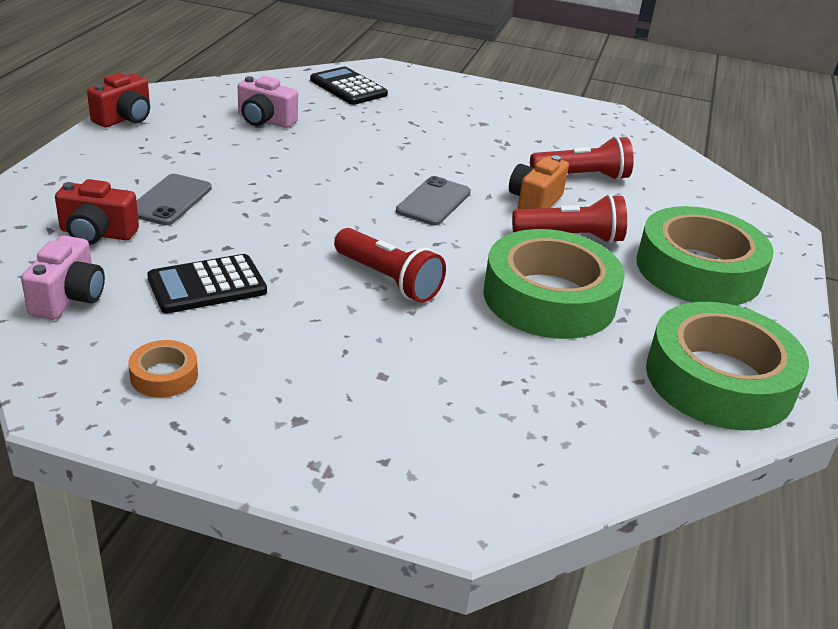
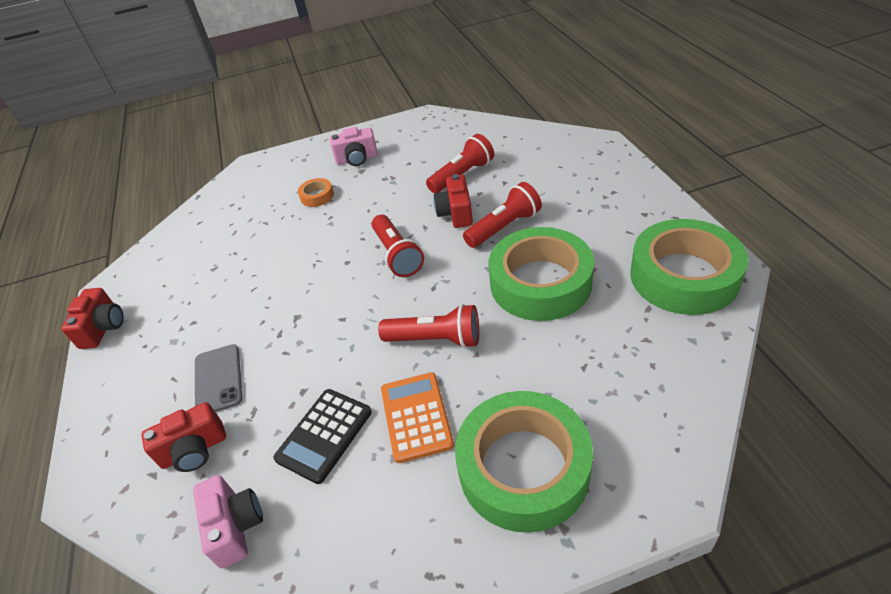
camera: 25 degrees left, 10 degrees up
orange tape [128,340,198,398] -> orange tape moved to [298,178,334,207]
pink camera [238,76,298,128] -> pink camera moved to [330,127,378,166]
black calculator [310,67,388,105] -> none
grey phone [396,176,471,226] -> red flashlight [371,215,424,277]
orange camera [509,155,569,209] -> red camera [434,174,473,228]
green tape [636,206,774,305] -> green tape moved to [455,391,593,533]
none -> orange calculator [381,372,454,463]

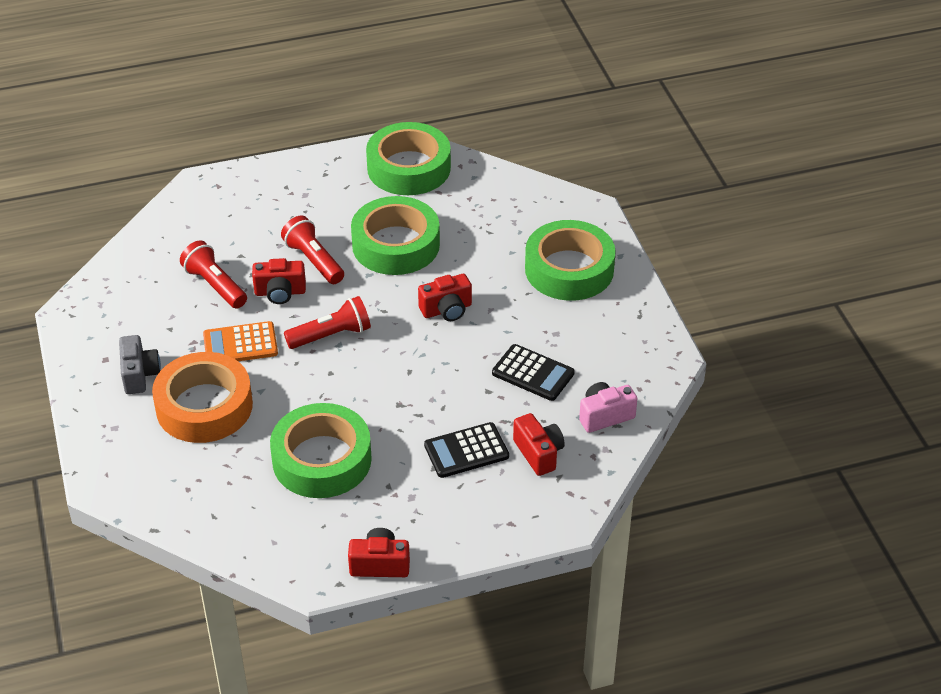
camera: 95 degrees left, 0 degrees up
grey phone [195,344,242,412] -> black calculator [424,422,509,478]
orange tape [298,178,334,207] -> orange tape [152,352,253,443], size x2.39
pink camera [330,127,378,166] -> grey camera [119,335,161,394]
red flashlight [378,304,479,348] -> red camera [418,274,472,321]
orange calculator [381,372,454,463] -> orange calculator moved to [203,321,278,361]
none -> green tape [270,403,372,498]

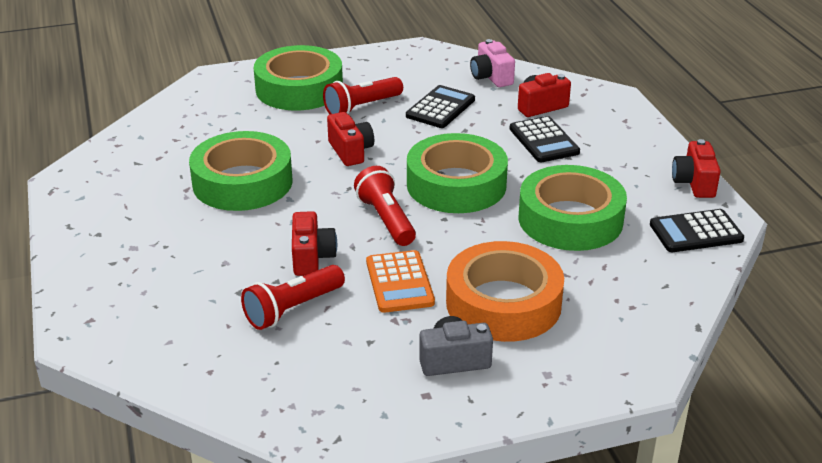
camera: 90 degrees left, 10 degrees down
red flashlight [281,216,344,284] -> red flashlight moved to [323,77,403,114]
green tape [366,122,451,195] -> green tape moved to [407,133,508,213]
none -> black calculator [650,209,744,252]

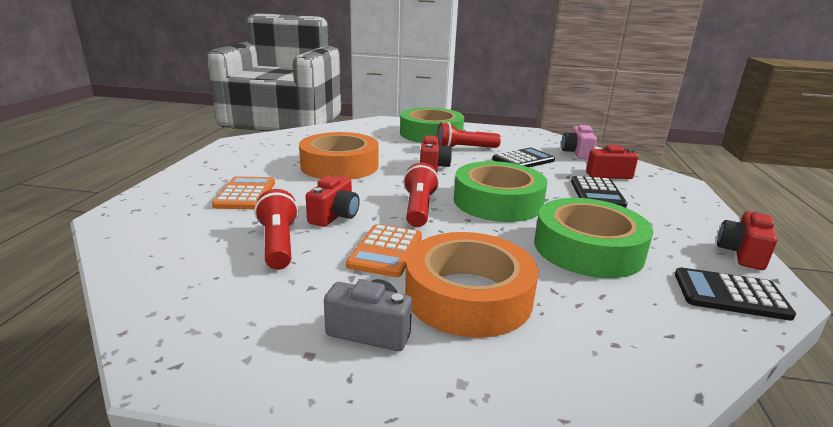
camera: 25 degrees right, 10 degrees down
green tape [189,131,293,211] -> orange tape [299,132,379,180]
red flashlight [241,265,345,330] -> red flashlight turned 90 degrees clockwise [254,189,298,270]
none -> orange calculator [212,176,275,209]

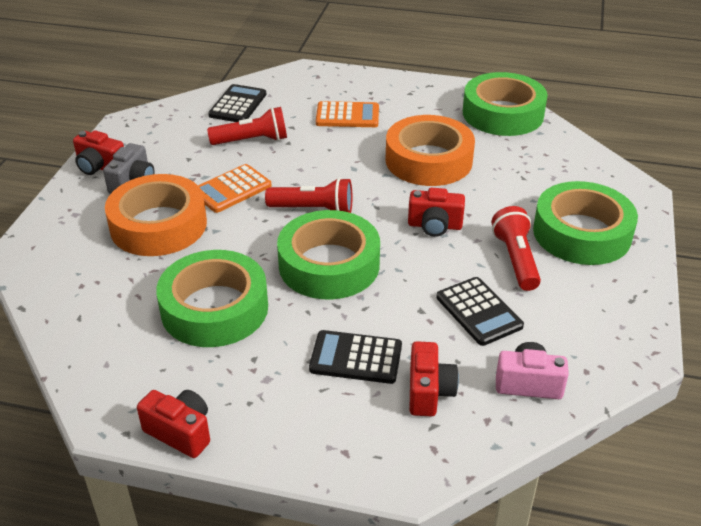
camera: 95 degrees right, 15 degrees up
red camera [306,175,360,227] -> red camera moved to [73,130,124,175]
orange calculator [346,224,422,277] -> orange calculator turned 60 degrees counterclockwise [198,164,272,213]
black calculator [675,267,796,321] -> black calculator moved to [208,84,266,122]
none -> green tape [463,72,548,136]

